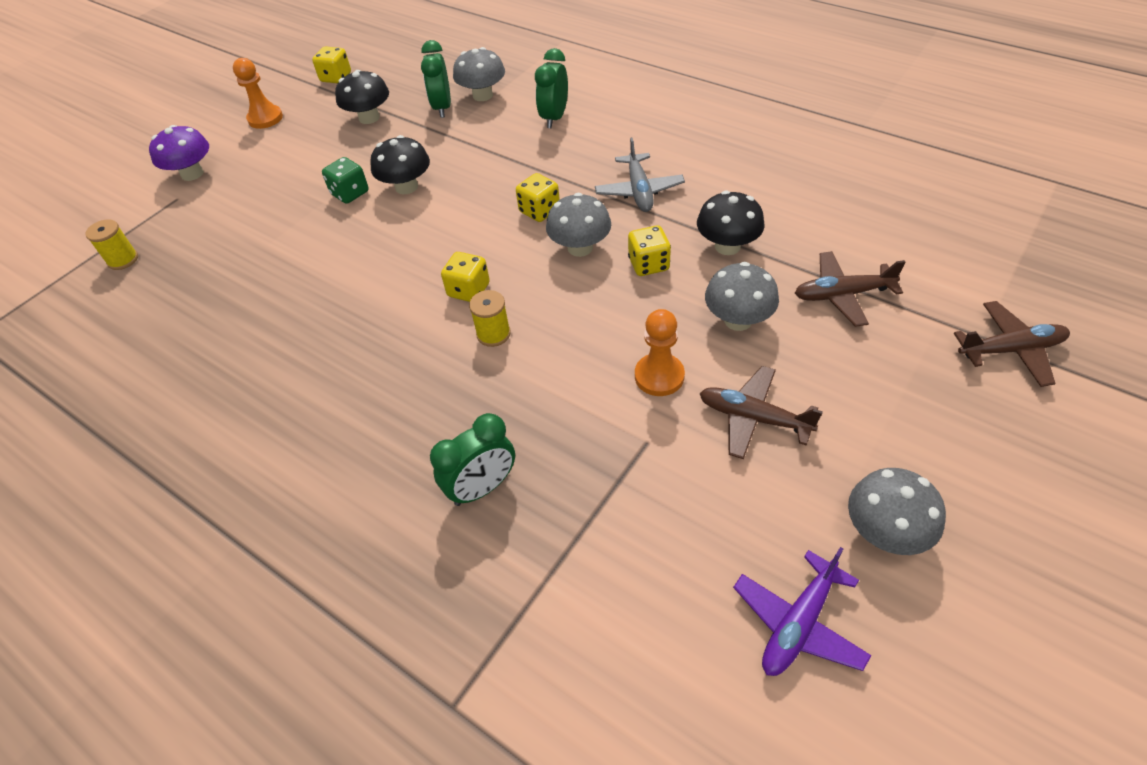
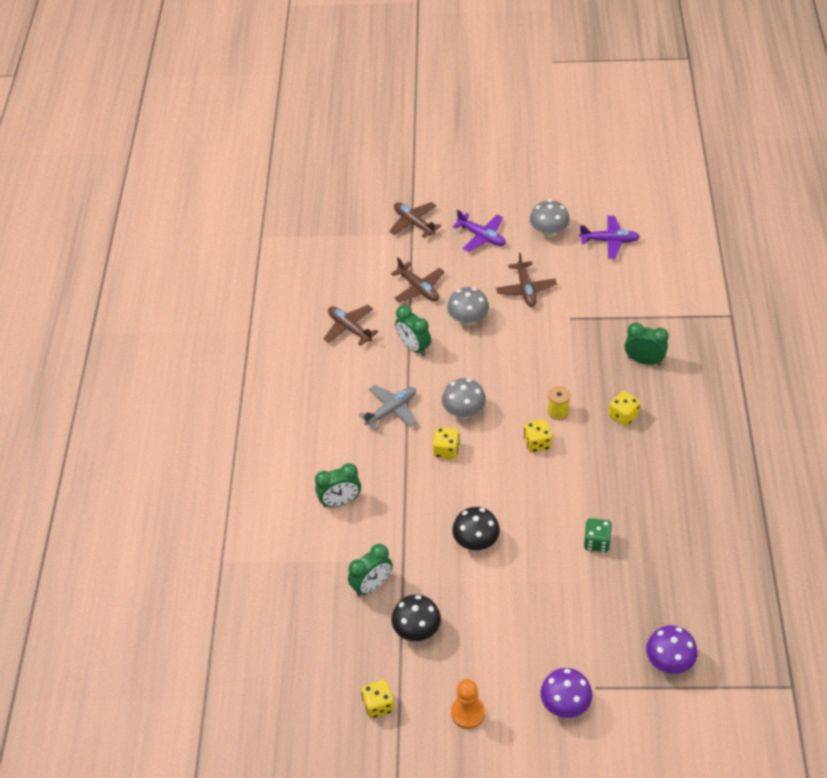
camera: 125 degrees left, 0 degrees up
yellow spool [86,219,138,270] -> purple mushroom [646,625,698,674]
green dice [322,157,368,204] -> green dice moved to [584,518,612,552]
grey mushroom [453,47,505,101] -> none
yellow dice [628,226,671,276] -> yellow dice moved to [609,391,641,426]
orange pawn [635,309,685,396] -> none
black mushroom [697,191,765,255] -> green clock [395,305,431,356]
none -> brown plane [323,305,379,346]
none -> purple plane [452,210,506,252]

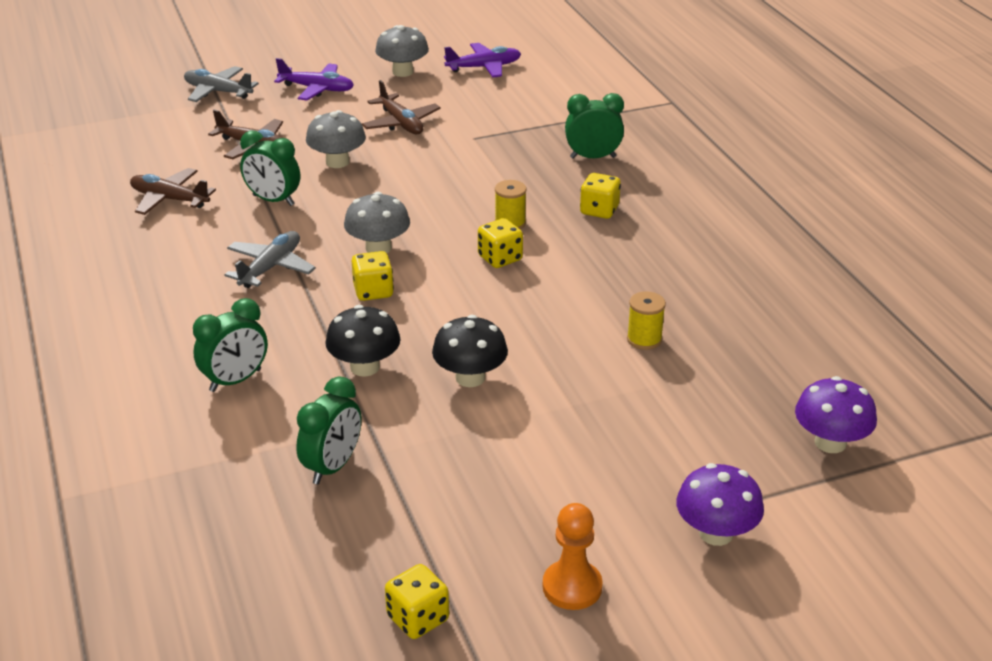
camera: 25 degrees left, 15 degrees down
brown plane [389,202,441,238] -> grey plane [184,66,259,102]
black mushroom [392,594,441,641] -> black mushroom moved to [325,305,400,377]
green dice [584,518,612,552] -> yellow spool [627,291,666,350]

